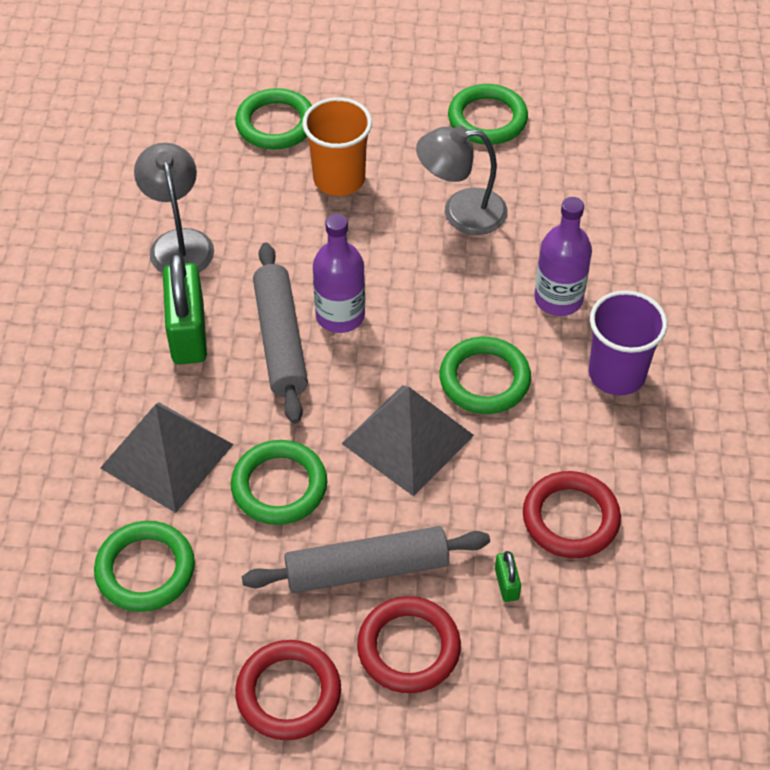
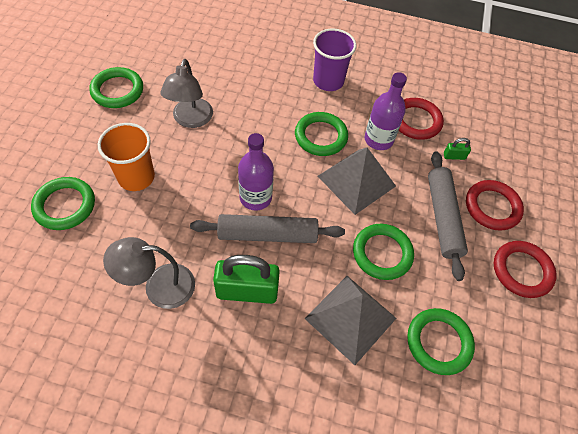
camera: 85 degrees left, 5 degrees up
purple bottle [534,197,592,316] -> purple bottle moved to [365,72,407,150]

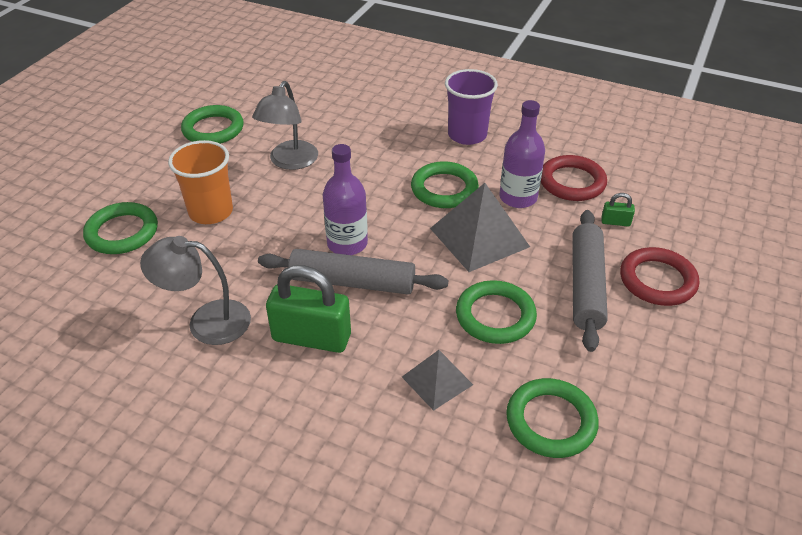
camera: 15 degrees right, 15 degrees down
grey pyramid [304,276,396,365] -> grey pyramid [402,350,473,411], size x0.59
red ring [494,241,557,298] -> none

